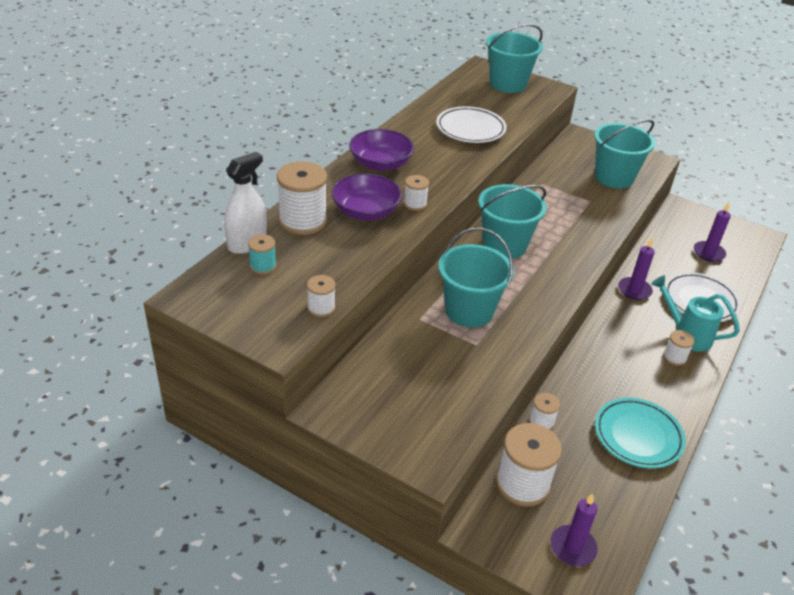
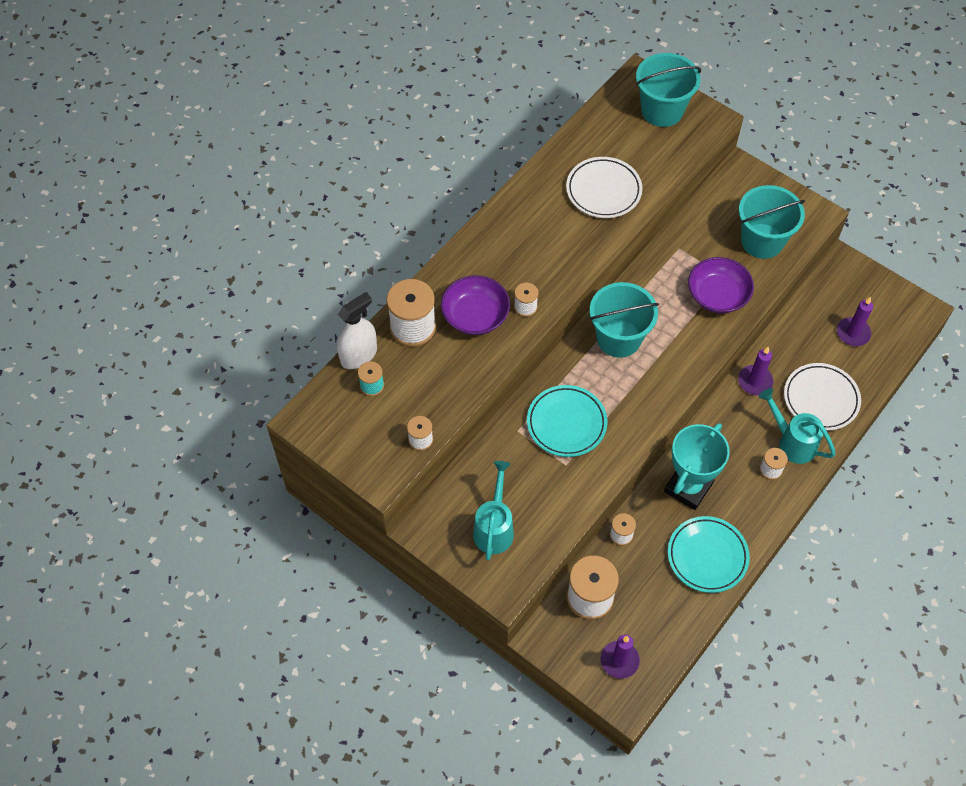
camera: 10 degrees right, 20 degrees up
purple bowl [349,129,414,171] -> purple bowl moved to [688,257,754,313]
turquoise bucket [438,228,514,327] -> turquoise plate [527,385,607,457]
none -> turquoise watering can [473,461,514,561]
none -> turquoise trophy [664,423,730,510]

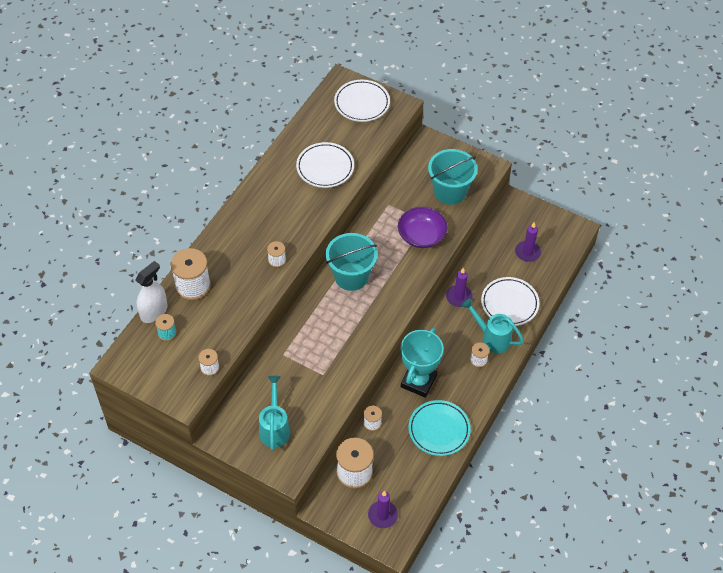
camera: 10 degrees left, 5 degrees down
purple bowl [441,275,510,335] -> none
turquoise plate [527,385,607,457] -> none
turquoise bucket [636,53,701,127] -> white plate [334,80,390,122]

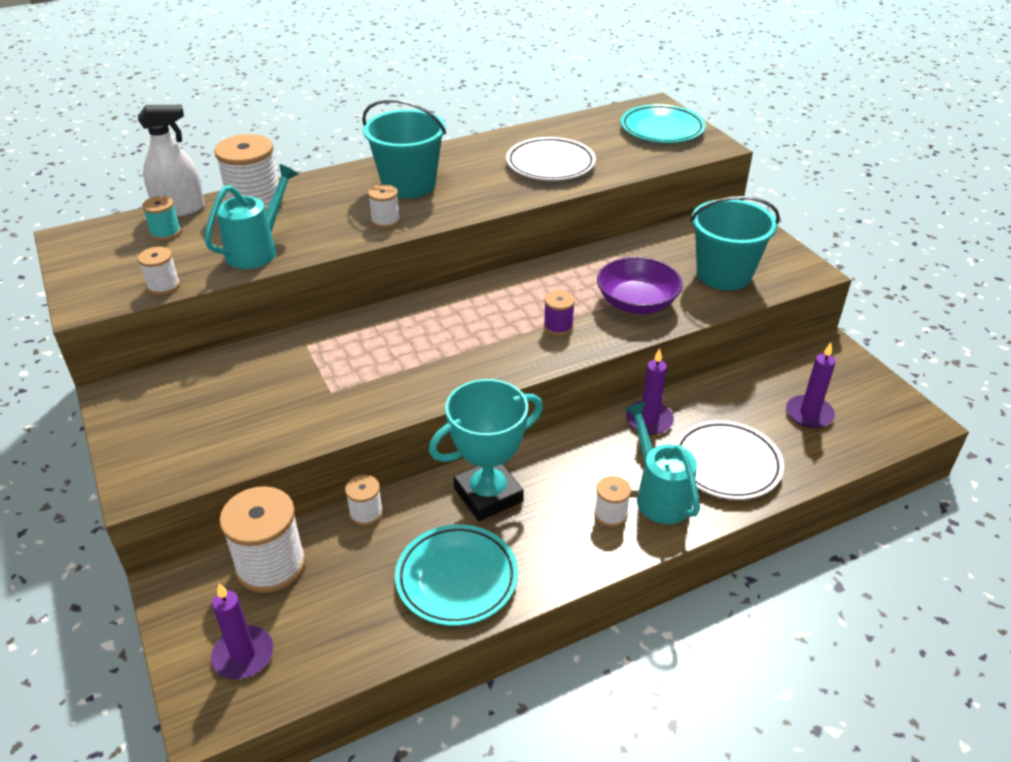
camera: 35 degrees right, 15 degrees down
turquoise watering can [259,376,290,451] -> turquoise watering can moved to [204,164,298,269]
turquoise bucket [326,233,378,291] -> turquoise bucket moved to [362,99,446,198]
white plate [334,80,390,122] -> turquoise plate [621,104,706,143]
none -> purple spool [544,290,575,336]

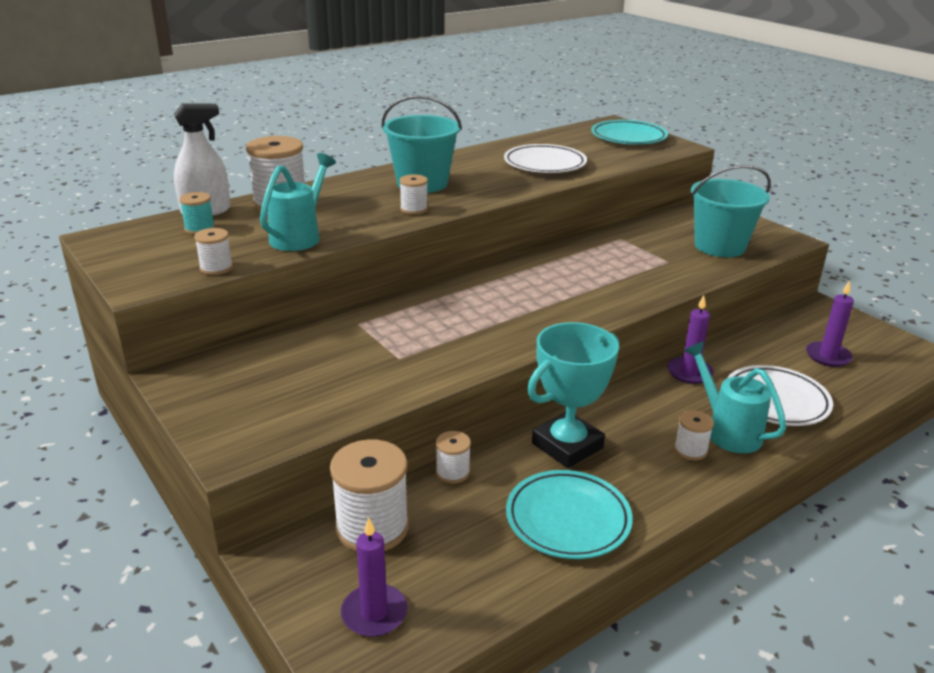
camera: 10 degrees left, 10 degrees down
purple spool [544,290,575,336] -> none
purple bowl [597,257,683,314] -> none

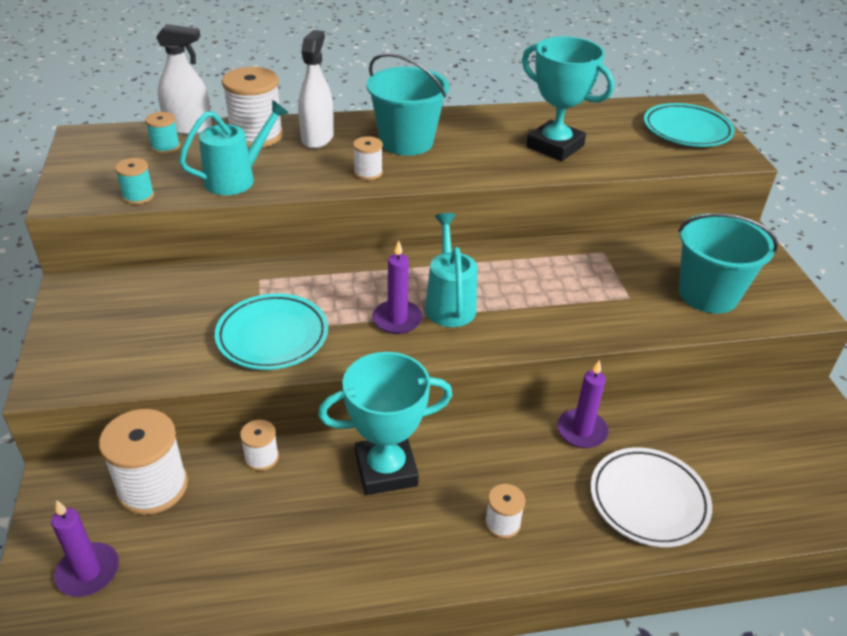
camera: 25 degrees right, 10 degrees up
white spool [194,228,233,275] -> turquoise spool [115,158,154,204]
white plate [504,144,587,173] -> turquoise trophy [522,36,614,161]
turquoise plate [506,470,633,559] -> turquoise plate moved to [215,293,328,370]
turquoise watering can [684,341,786,453] -> turquoise watering can moved to [425,213,477,327]
purple candle [806,280,854,367] -> purple candle moved to [372,240,423,334]
none -> white spray bottle [298,30,334,149]

